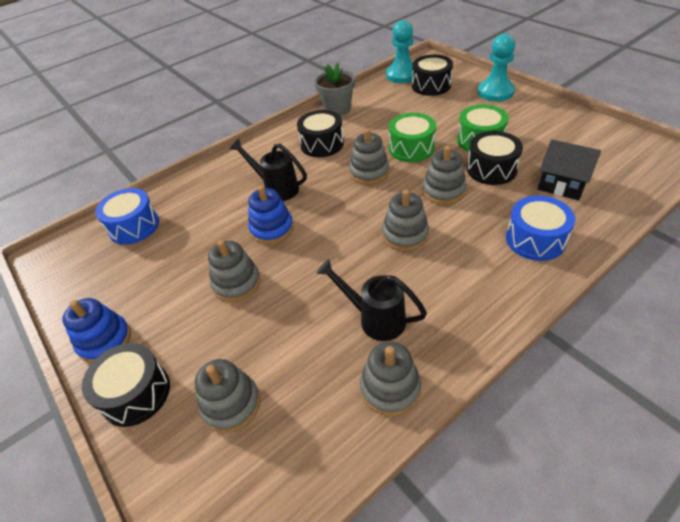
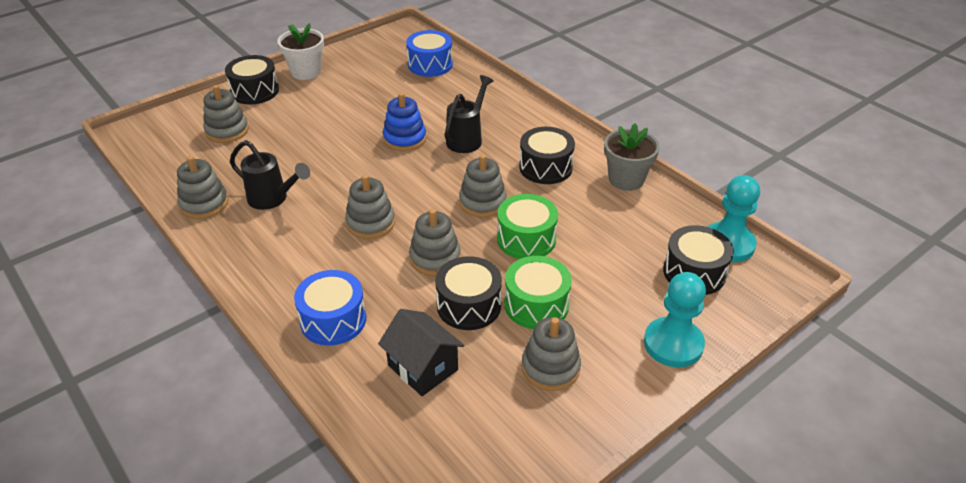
camera: 85 degrees right, 5 degrees down
blue stacking toy [62,298,131,363] -> white flower pot [277,23,324,80]
grey stacking toy [208,240,261,302] -> grey stacking toy moved to [522,317,581,391]
black watering can [317,259,427,341] -> black watering can turned 90 degrees clockwise [230,140,310,210]
black house [538,140,601,200] -> black house turned 75 degrees counterclockwise [378,309,464,396]

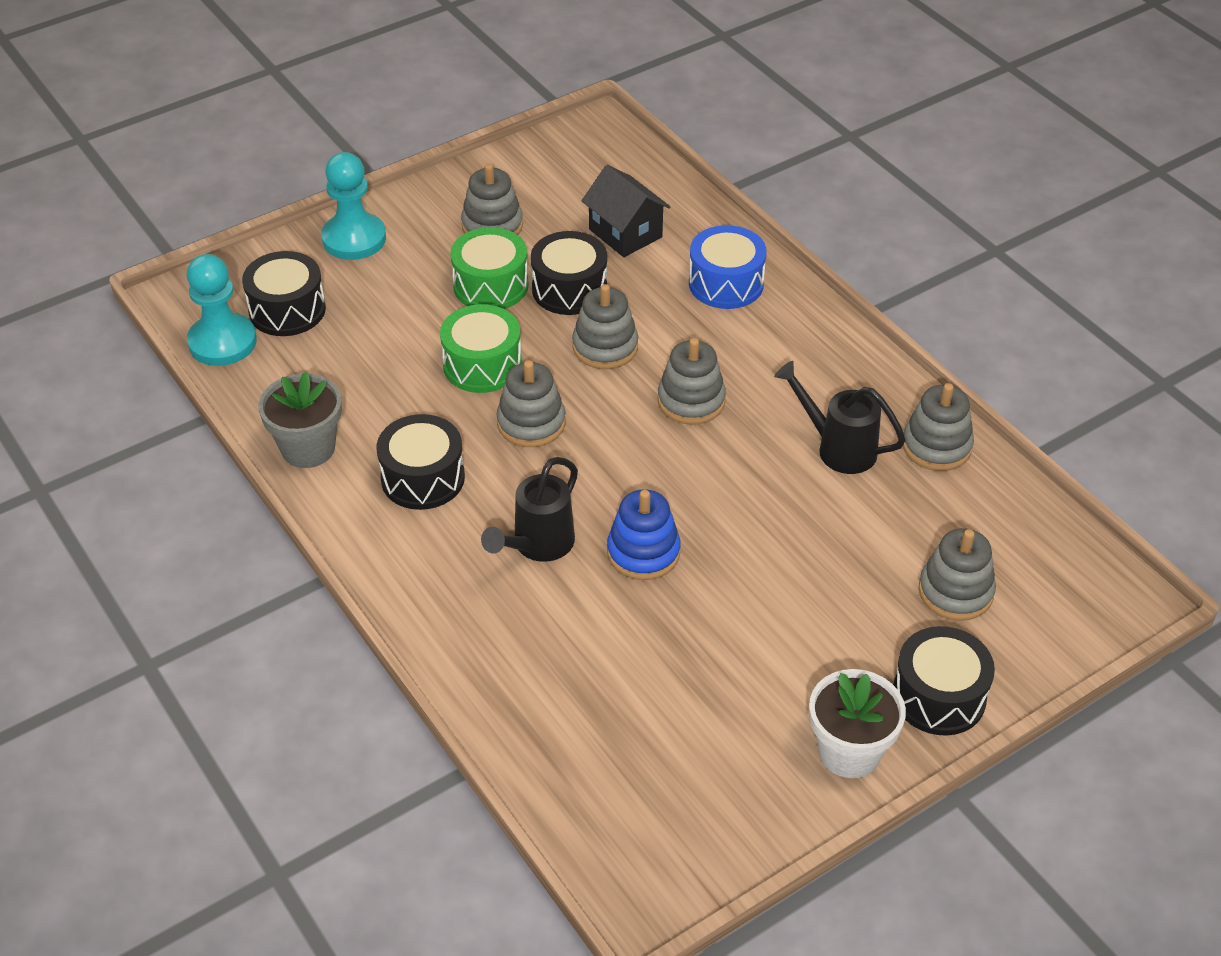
camera: 175 degrees left, 5 degrees up
blue drum [406,30,453,77] -> none

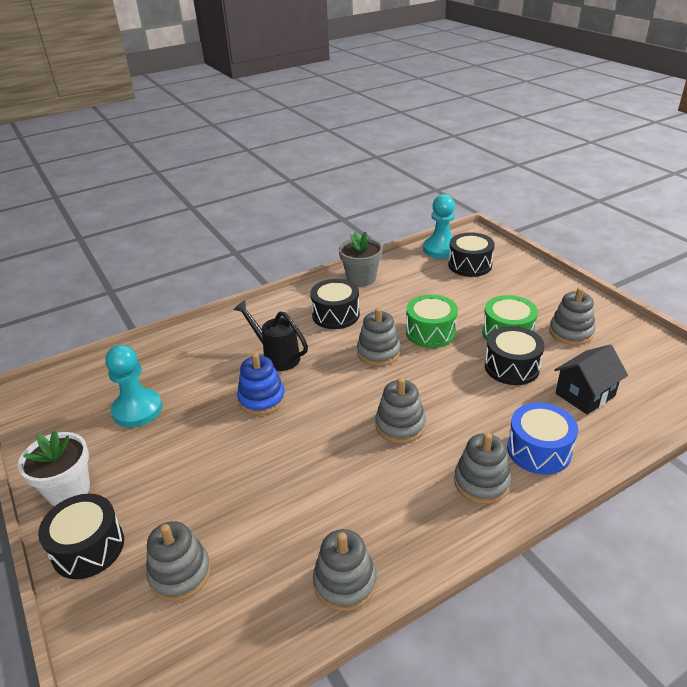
camera: 95 degrees right, 10 degrees down
turquoise pawn [321,152,386,260] -> turquoise pawn moved to [105,345,162,427]
grey stacking toy [572,284,638,369] -> grey stacking toy moved to [454,433,511,504]
black watering can [774,361,905,474] -> none

